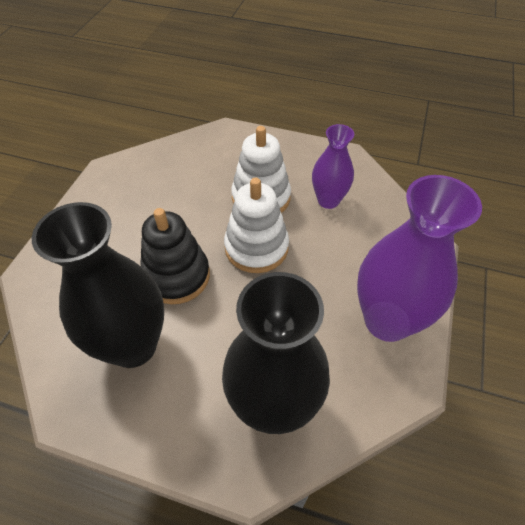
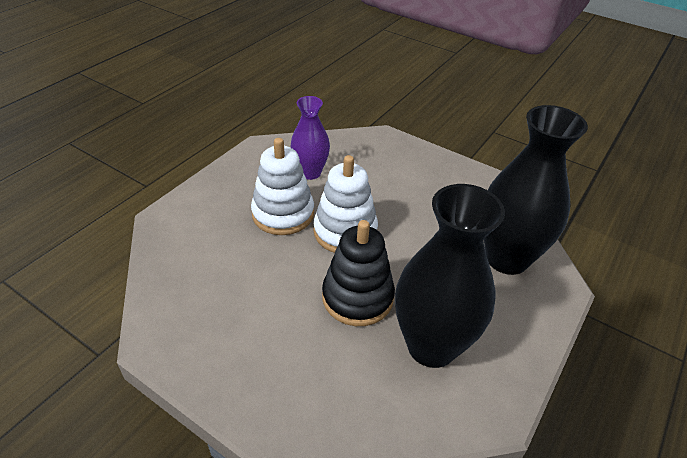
camera: 75 degrees left, 10 degrees down
purple vase [357,175,482,342] -> none

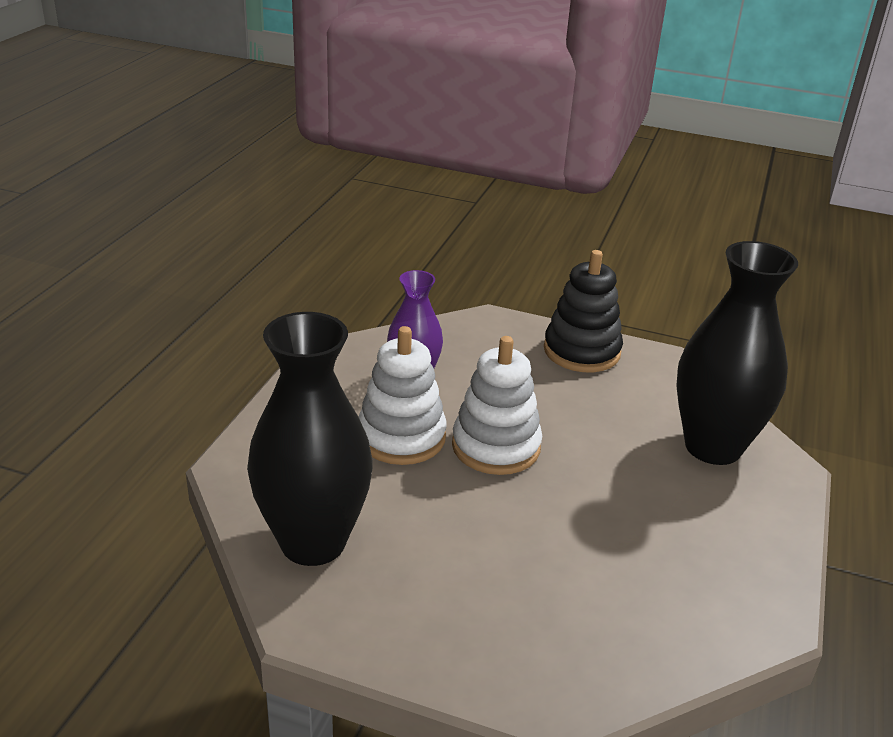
camera: 15 degrees left, 10 degrees down
black stacking toy [322,220,395,326] -> black stacking toy moved to [544,250,623,372]
black vase [395,184,505,368] -> black vase moved to [247,312,372,566]

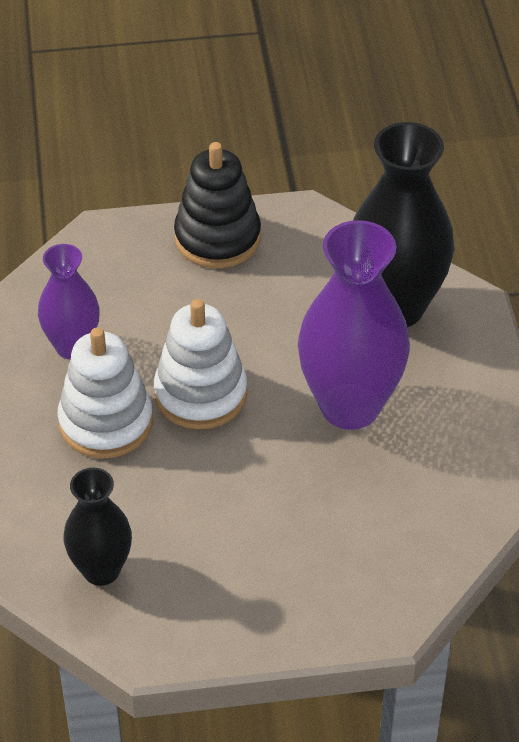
camera: 25 degrees left, 15 degrees up
black vase [247,312,372,566] -> black vase [64,468,132,586], size x0.58
none -> purple vase [298,220,410,430]

